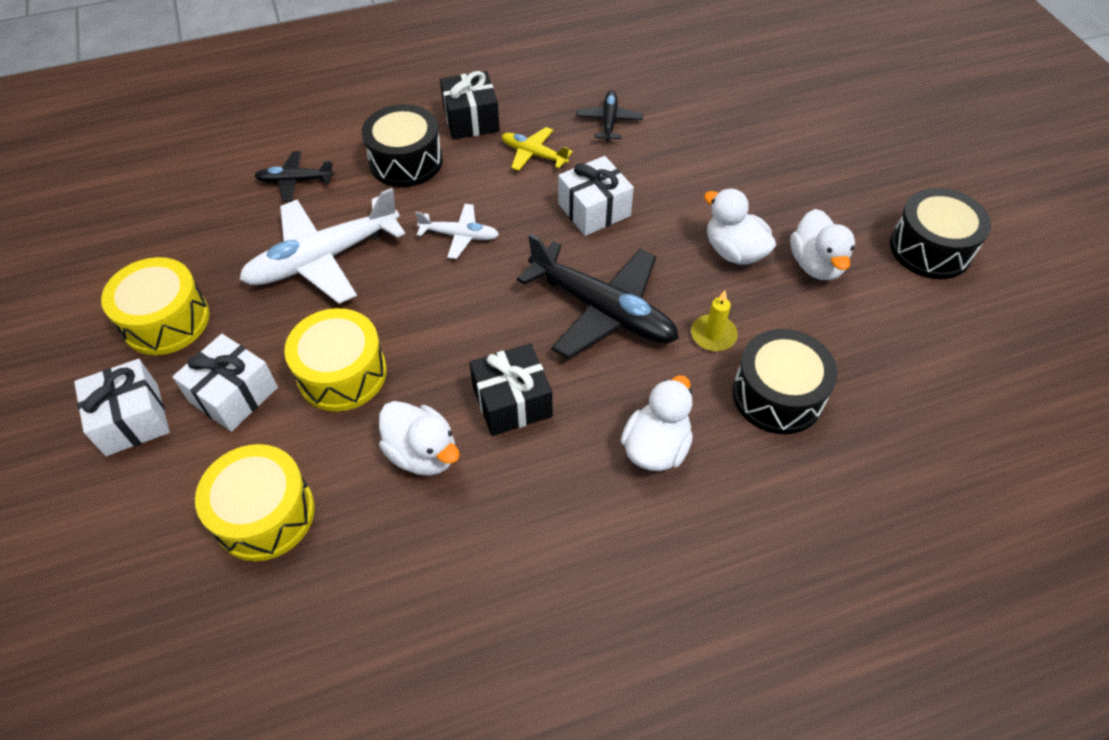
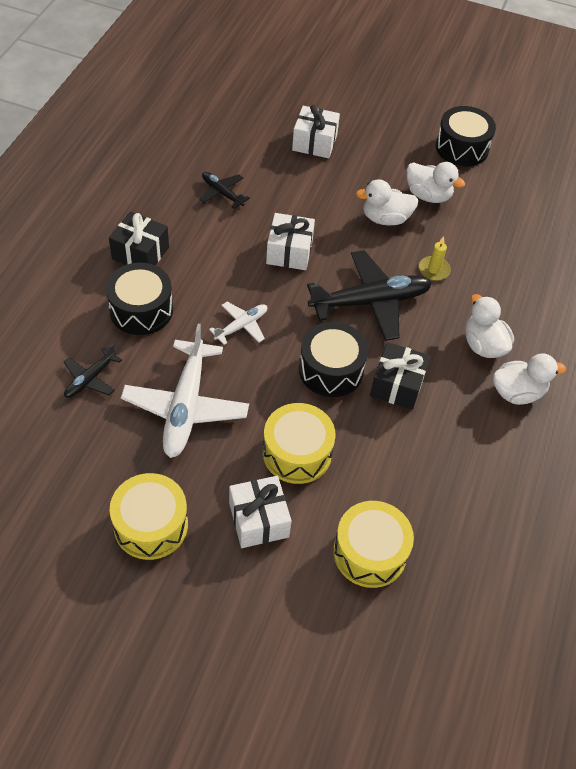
camera: 55 degrees left, 0 degrees up
white gift [74,359,170,456] -> white gift moved to [292,105,340,158]
white duck [379,401,460,476] -> white duck moved to [493,353,566,405]
yellow plane [502,127,573,171] -> none
black drum [733,329,838,434] -> black drum moved to [299,322,368,397]

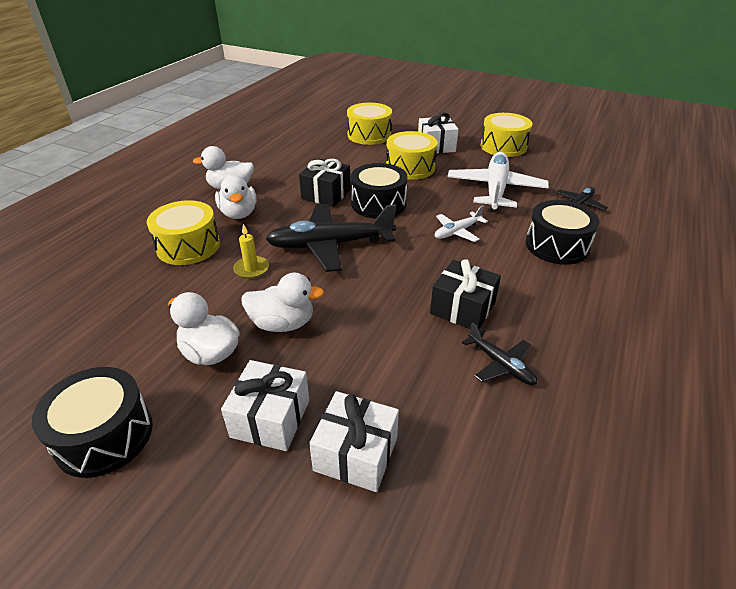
camera: 170 degrees left, 15 degrees down
black gift [109,211,169,265] -> black gift moved to [430,259,501,330]
white gift [266,213,315,270] -> white gift moved to [221,360,309,451]
none -> yellow drum [147,200,220,265]

